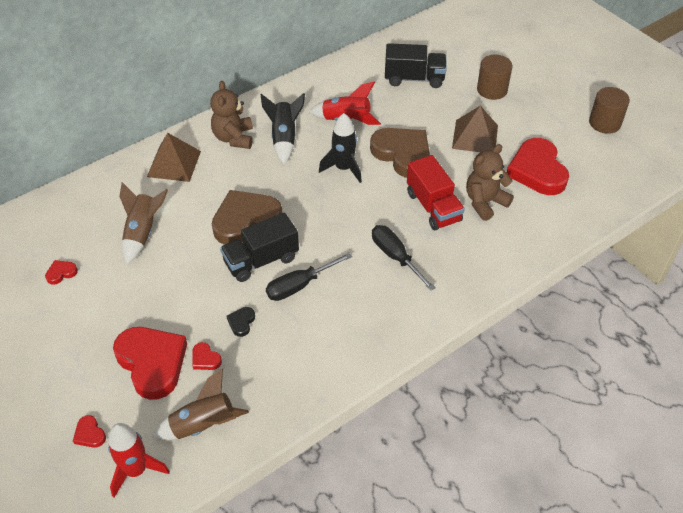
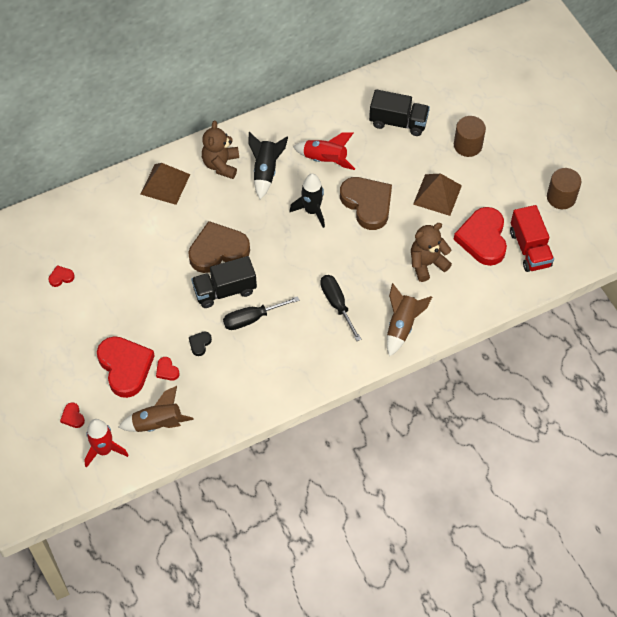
camera: 10 degrees right, 10 degrees up
brown rocket [119,182,168,264] -> brown rocket moved to [387,283,432,357]
red truck [407,155,465,230] -> red truck moved to [510,205,554,272]

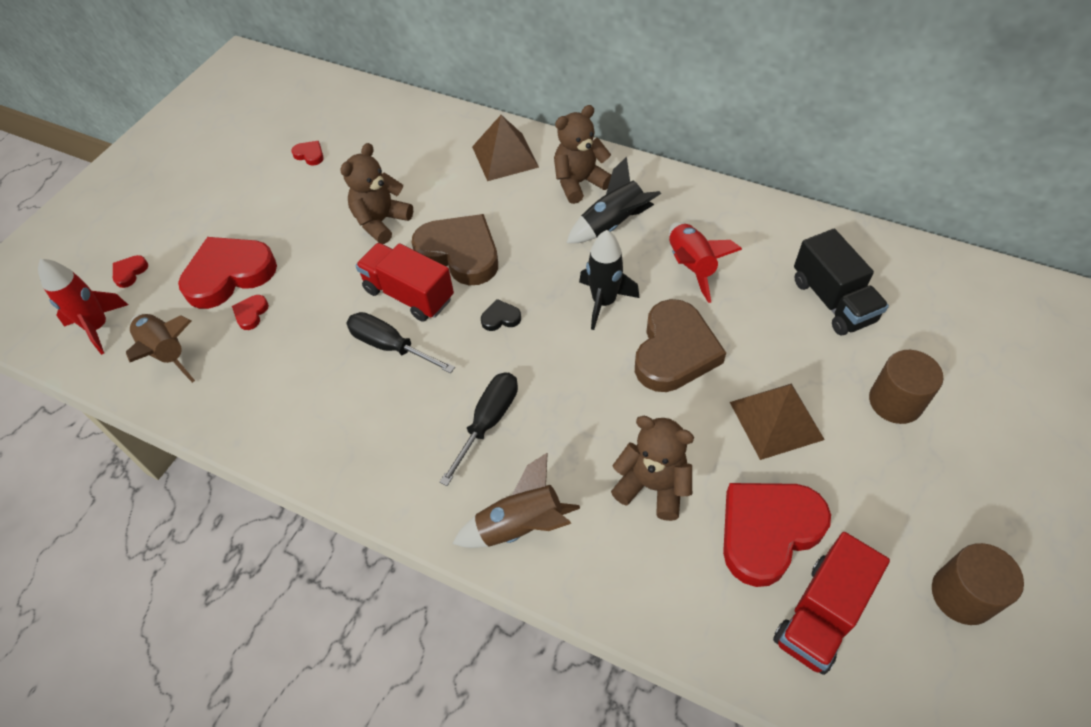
camera: 55 degrees right, 5 degrees down
red heart [97,336,155,398] -> red heart turned 150 degrees counterclockwise [178,237,277,309]
black heart [189,332,212,356] -> black heart moved to [481,299,521,331]
black truck [191,256,257,308] -> red truck [355,243,454,322]
none -> brown teddy bear [340,143,413,244]

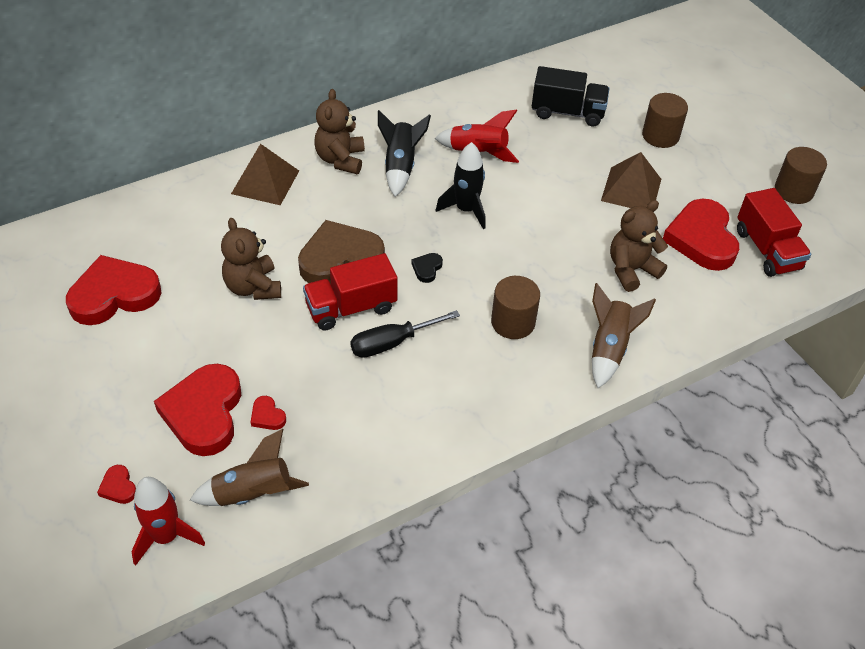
camera: 60 degrees left, 5 degrees down
red heart [291,141,324,166] -> red heart [66,255,161,325], size x2.43
black screwdriver [440,372,518,486] -> brown cylinder [491,276,540,339]
brown heart [635,299,726,392] -> none

